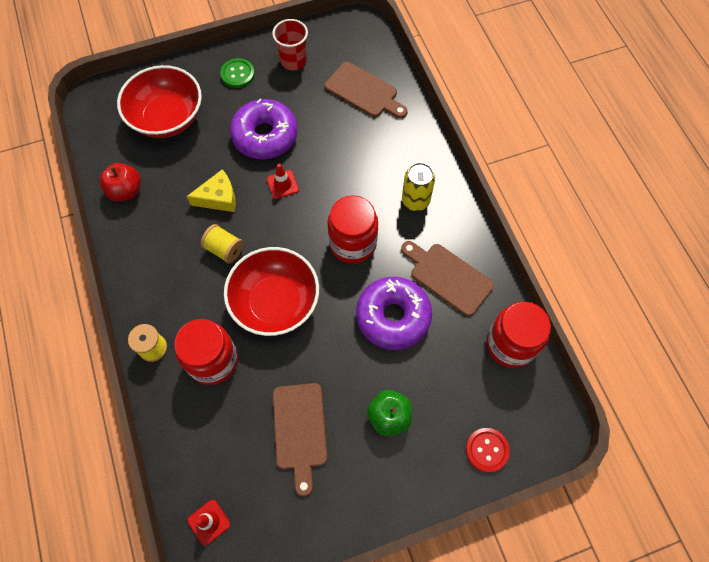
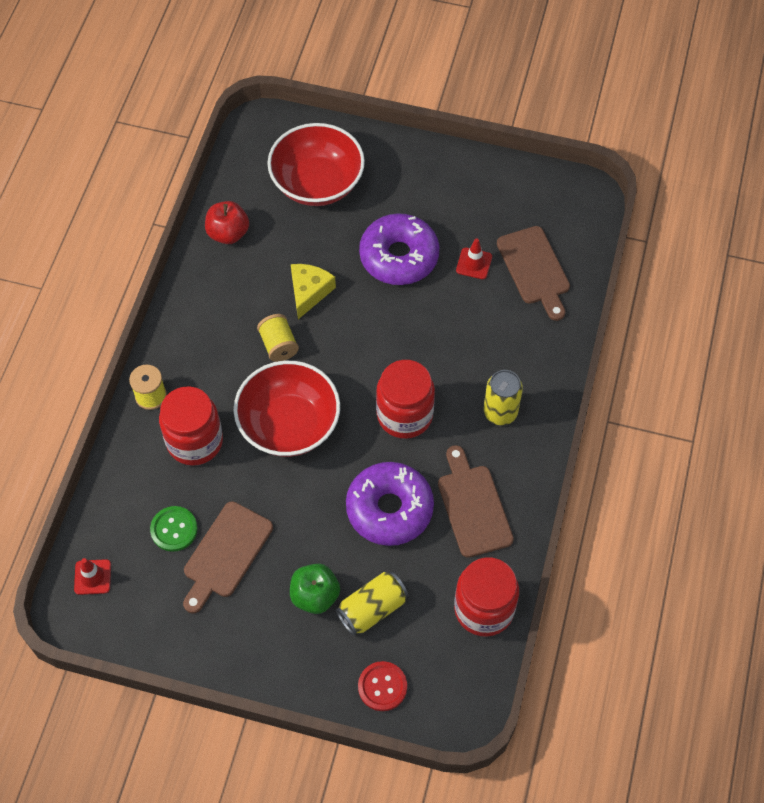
camera: 35 degrees right, 5 degrees down
yellow cheese [186,169,236,212] -> yellow cheese turned 90 degrees counterclockwise [291,264,336,319]
green button [220,58,255,88] -> green button moved to [150,506,198,552]
red traffic cone [267,164,299,199] -> red traffic cone moved to [456,239,492,279]
red cup [272,19,308,70] -> none
none -> yellow can [336,572,408,635]

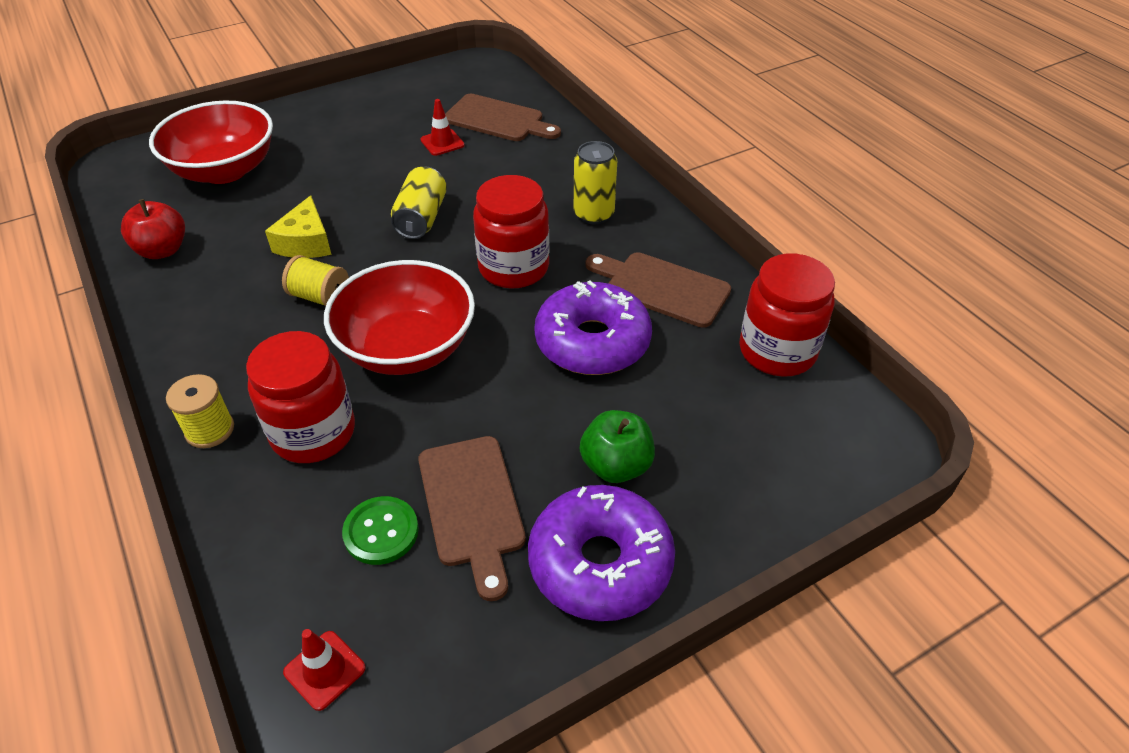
camera: 45 degrees left, 15 degrees down
yellow cheese [291,264,336,319] -> yellow cheese turned 150 degrees counterclockwise [265,196,332,258]
yellow can [336,572,408,635] -> yellow can moved to [391,167,447,239]
red button [358,661,407,711] -> none
purple donut [359,213,439,285] -> purple donut moved to [528,485,675,621]

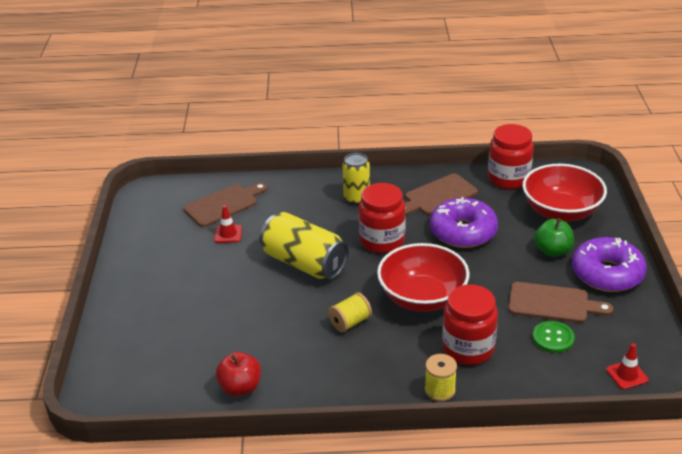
camera: 60 degrees left, 10 degrees down
red bowl [149,100,273,184] -> red bowl moved to [523,164,607,222]
yellow cheese [265,196,332,258] -> none
yellow can [391,167,447,239] -> yellow can [260,212,349,280], size x1.61

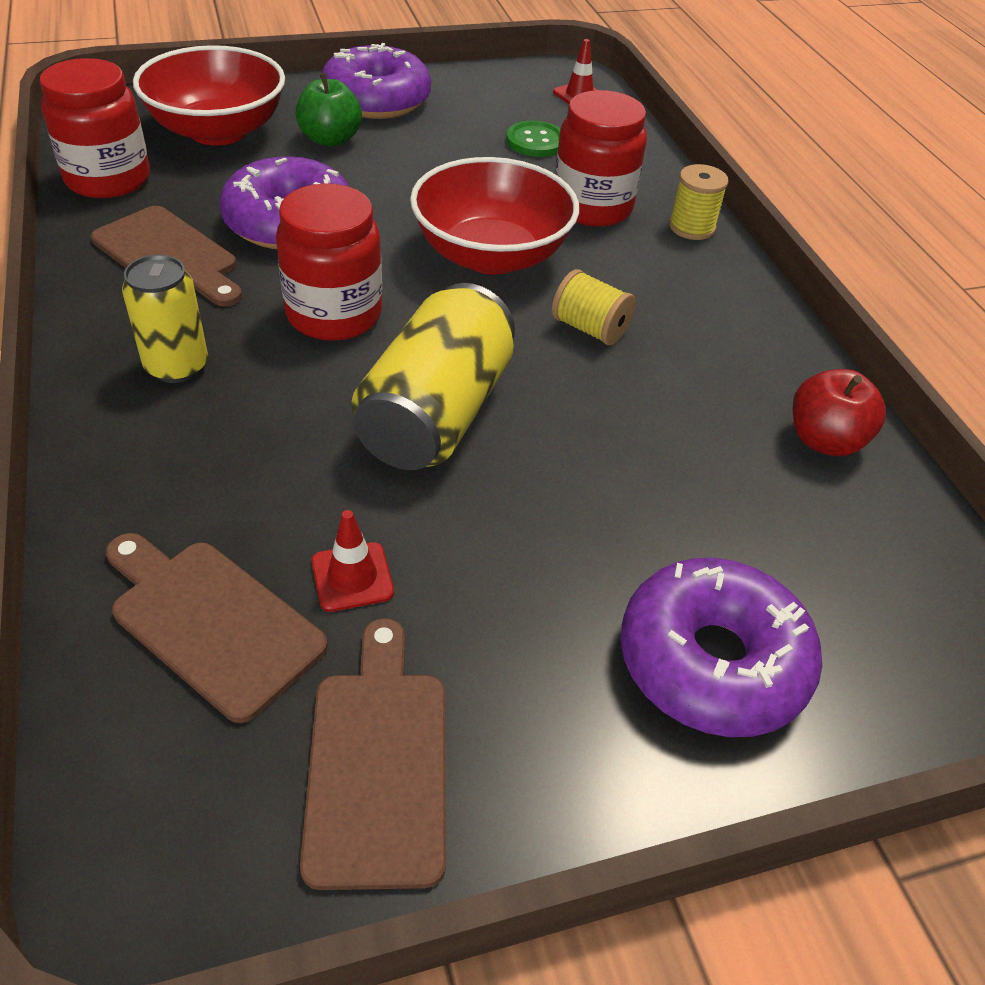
camera: 110 degrees left, 10 degrees up
brown cutting board [508,282,613,323] -> brown cutting board moved to [300,618,446,890]
none -> purple donut [621,558,822,737]

